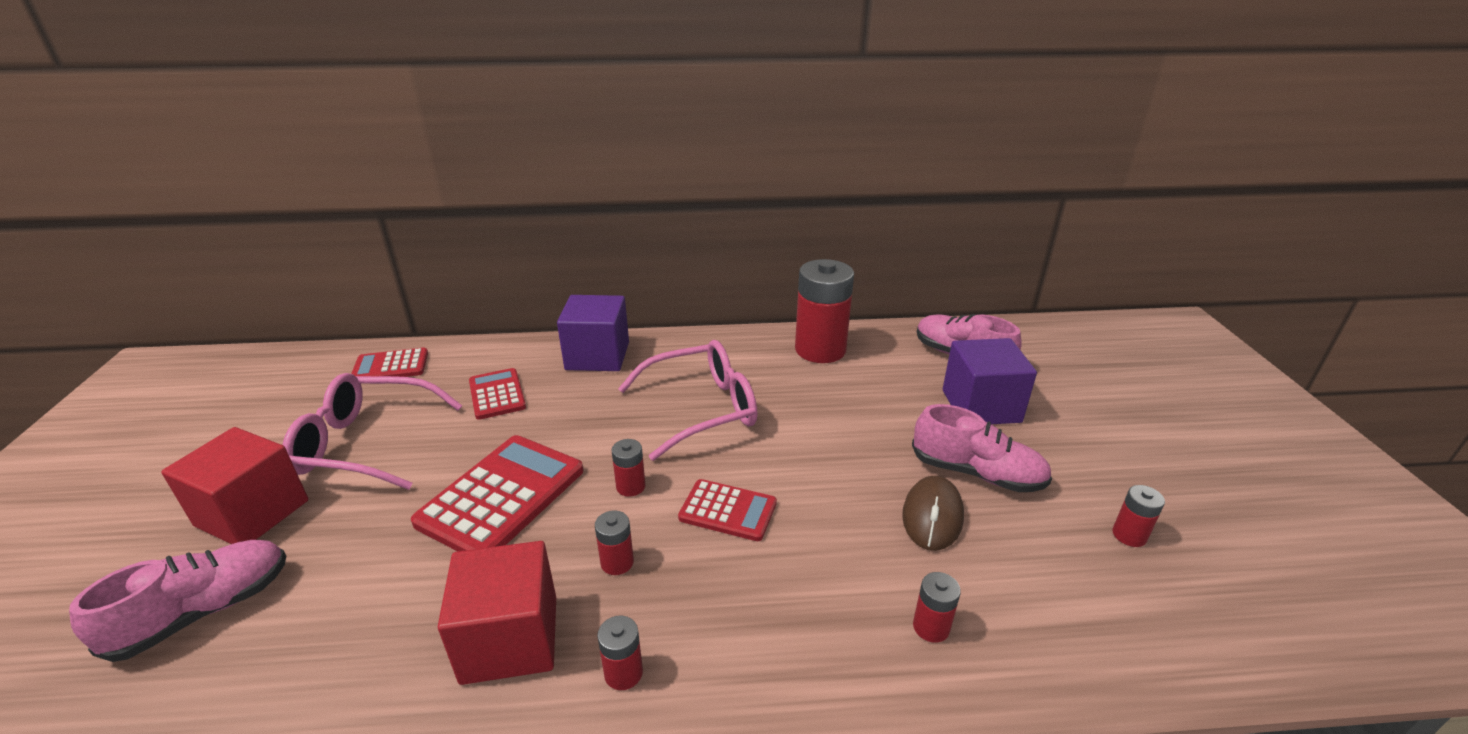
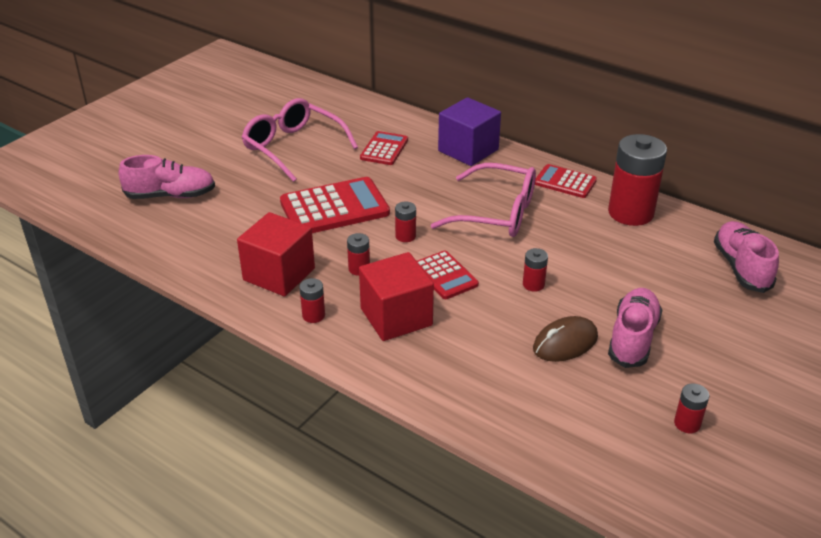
camera: 40 degrees right, 5 degrees up
red cube [161,427,308,544] -> red cube moved to [359,252,434,341]
red calculator [351,347,428,377] -> red calculator moved to [535,164,597,198]
pink shoe [912,404,1052,492] -> pink shoe turned 135 degrees counterclockwise [608,288,662,368]
red battery [913,572,961,643] -> red battery moved to [523,248,548,292]
purple cube [943,338,1037,424] -> none

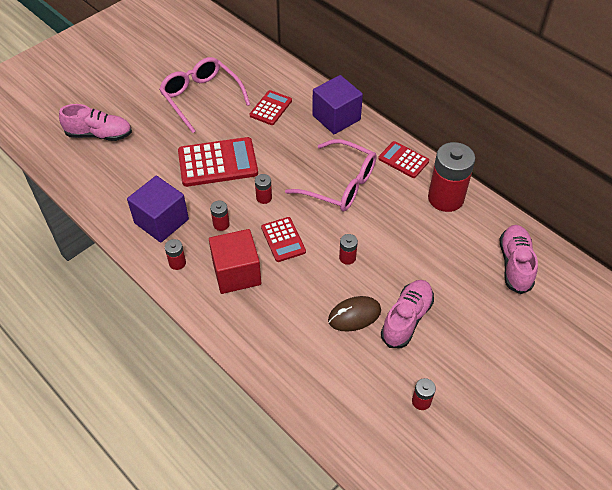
camera: 10 degrees right, 15 degrees up
red cube [237,212,315,296] -> purple cube [127,176,189,243]

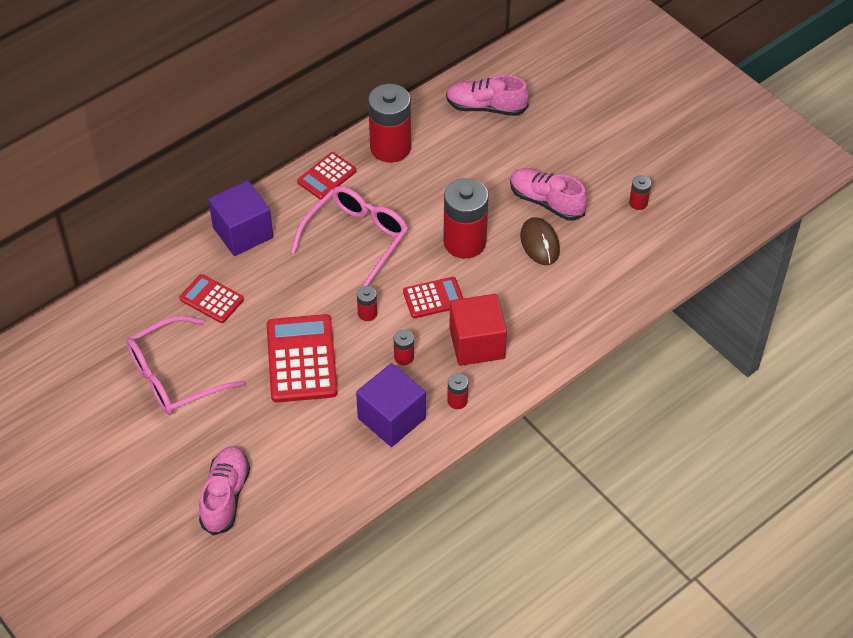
camera: 85 degrees left, 0 degrees up
red battery [339,234,358,265] -> red battery [443,178,489,259], size x2.27

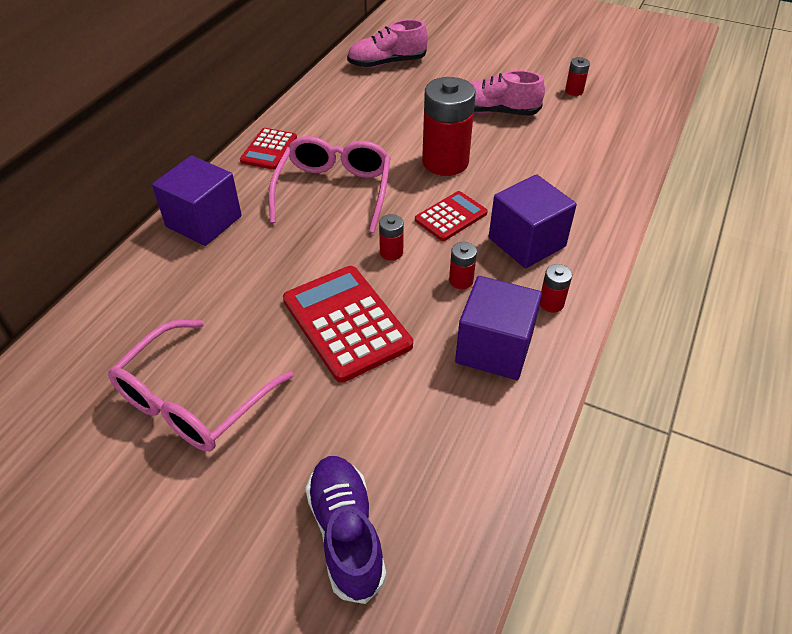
camera: 25 degrees left, 5 degrees down
red calculator [179,274,244,323] -> none
pink shoe [199,446,250,536] -> purple shoe [306,456,386,604]
red battery [368,84,411,163] -> none
red cube [449,294,507,366] -> purple cube [489,174,577,268]
brown mouse [520,217,560,265] -> none

